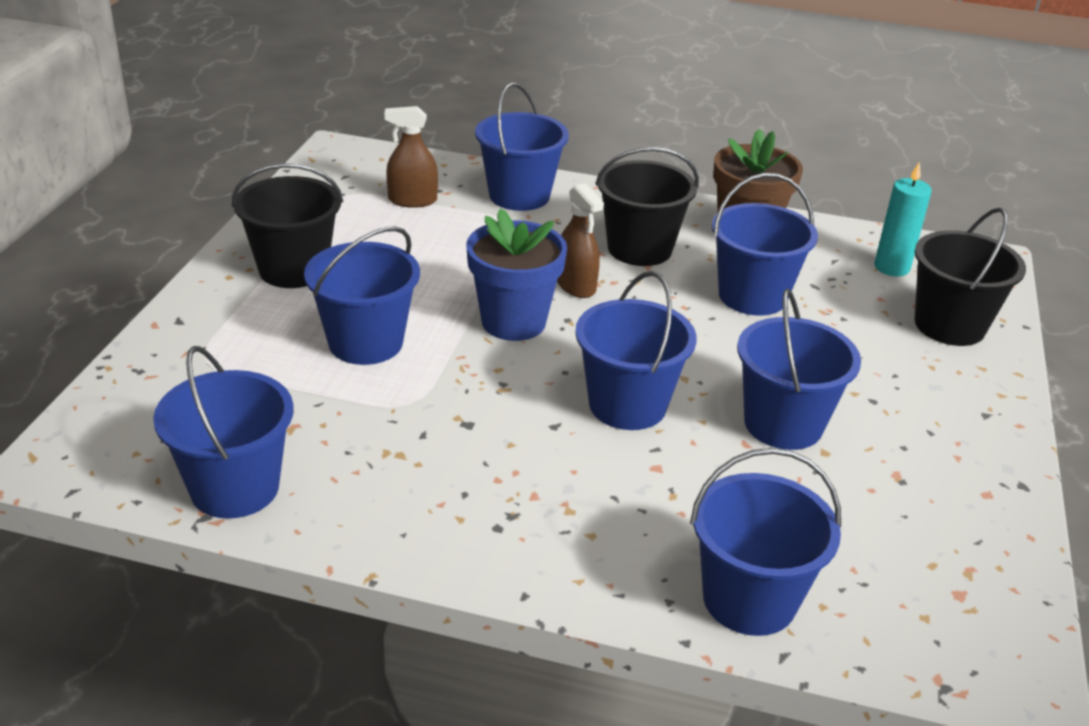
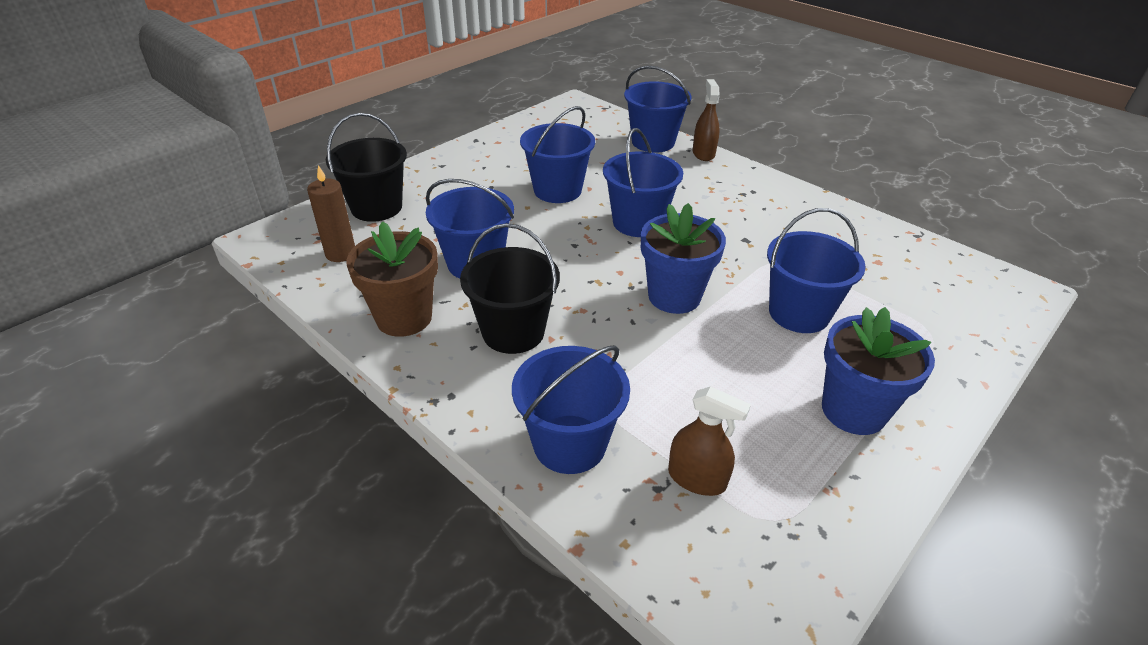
camera: 150 degrees left, 5 degrees up
blue bucket [153,346,294,519] -> none
black bucket [232,163,343,288] -> blue flower pot [822,307,935,435]
brown spray bottle [557,183,604,298] -> brown spray bottle moved to [693,79,720,161]
turquoise candle [874,162,932,277] -> brown candle [307,165,355,262]

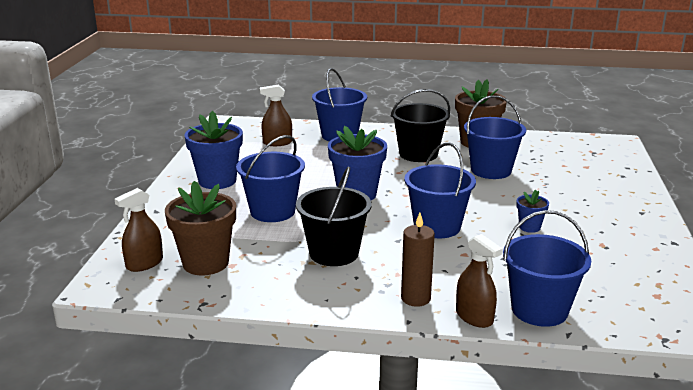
camera: 145 degrees right, 15 degrees down
brown candle [307,165,355,262] -> brown candle moved to [401,213,435,307]
black bucket [326,113,407,222] -> black bucket moved to [296,167,372,266]
blue bucket [520,106,595,203] -> blue flower pot [516,190,549,233]
none -> brown spray bottle [115,188,163,272]
none -> brown flower pot [165,181,236,275]

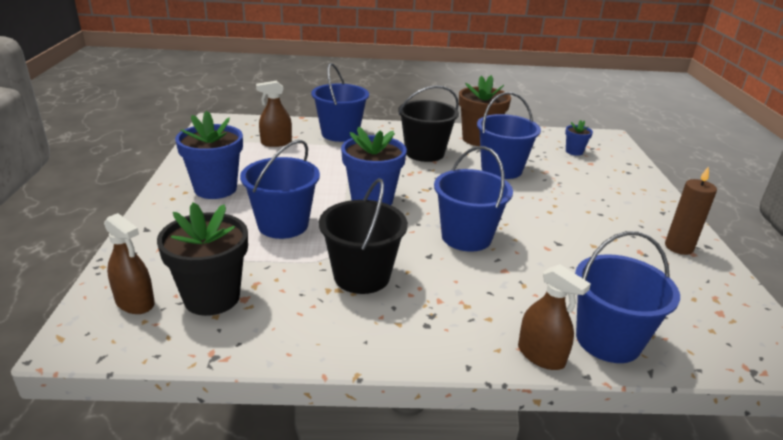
camera: 10 degrees left, 5 degrees up
brown spray bottle [115,188,163,272] -> brown spray bottle turned 90 degrees counterclockwise [104,213,155,314]
brown flower pot [165,181,236,275] -> black flower pot [157,202,248,316]
brown candle [401,213,435,307] -> brown candle moved to [665,166,717,255]
blue flower pot [516,190,549,233] -> blue flower pot moved to [565,120,593,156]

